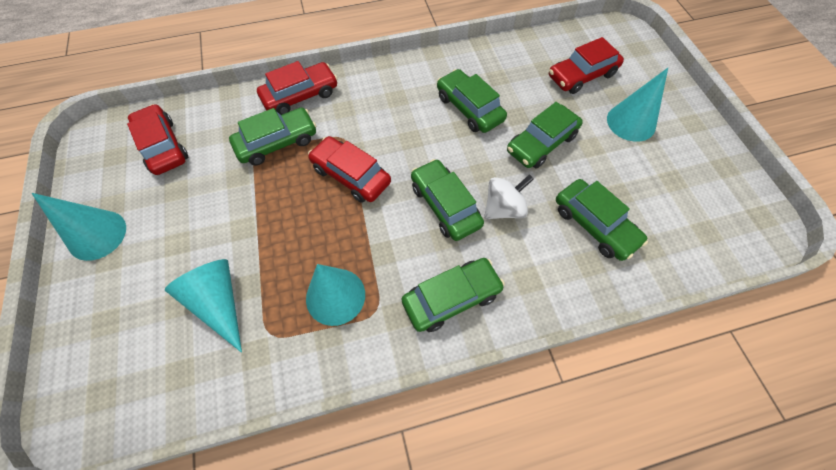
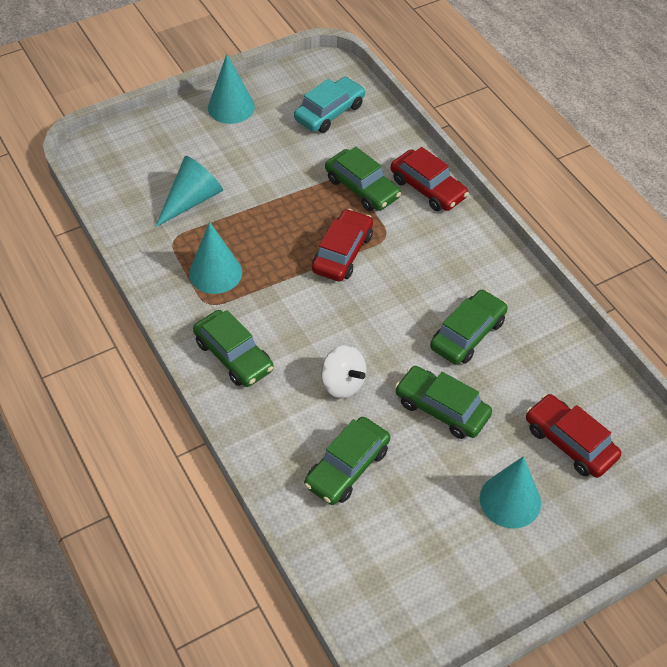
camera: 75 degrees right, 10 degrees down
red car [127,104,188,175] -> turquoise car [294,77,365,133]
green car [411,159,484,241] -> none

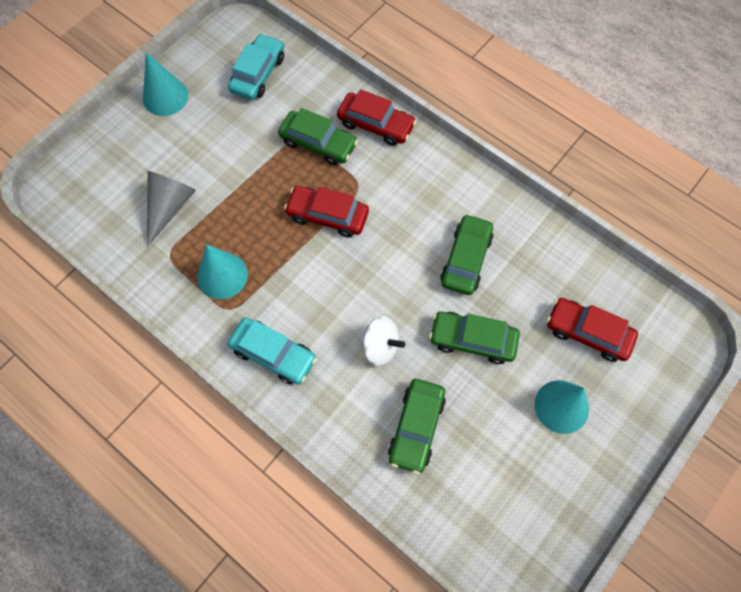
camera: 20 degrees left, 15 degrees up
turquoise cone [155,156,223,227] -> grey cone [147,171,196,247]
green car [193,310,274,387] -> turquoise car [228,318,317,384]
red car [312,209,373,281] -> red car turned 75 degrees counterclockwise [284,186,369,238]

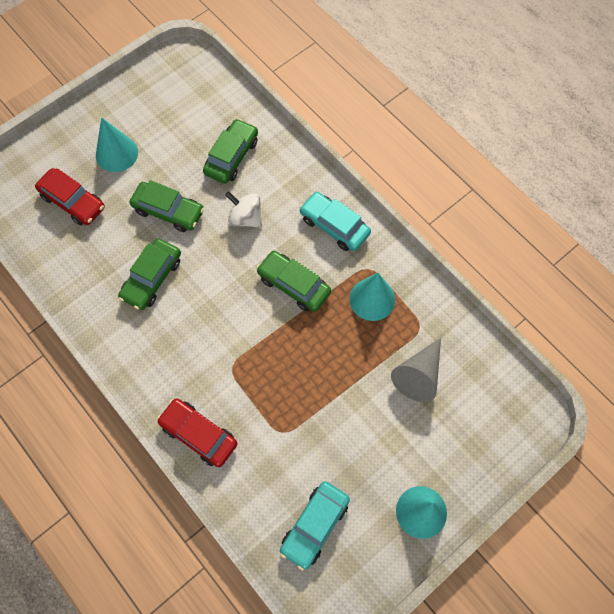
camera: 170 degrees left, 0 degrees up
green car [278,108,358,165] -> green car moved to [256,251,331,312]
red car [284,186,369,238] -> none

